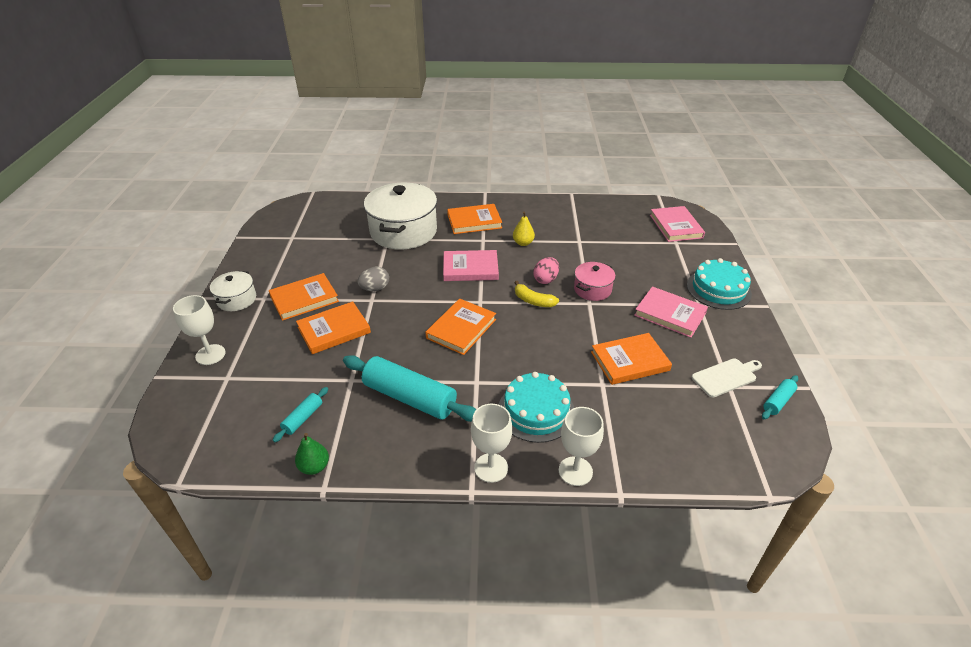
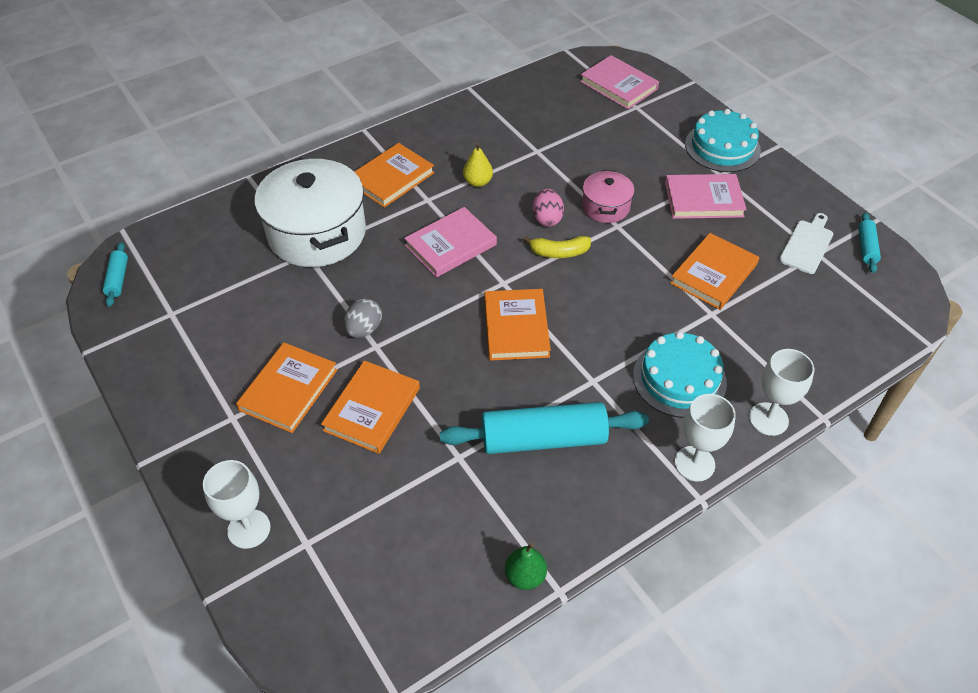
camera: 35 degrees left, 10 degrees up
white pot [210,271,256,311] -> none
turquoise rolling pin [273,387,328,442] -> turquoise rolling pin moved to [103,242,128,307]

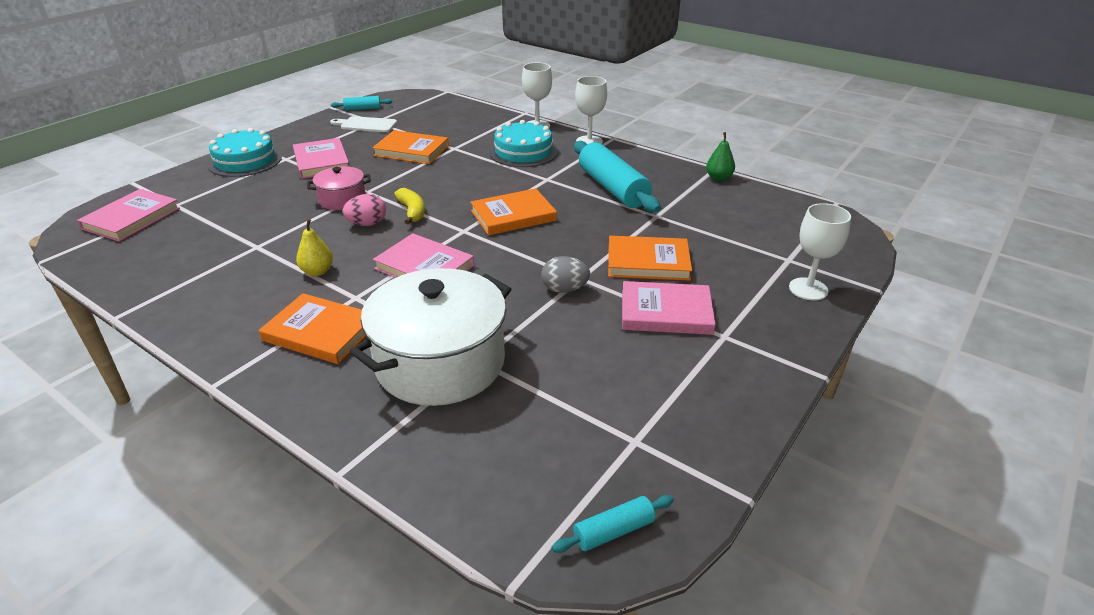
camera: 110 degrees left, 15 degrees down
orange book [236,342,337,433] -> pink book [622,281,716,335]

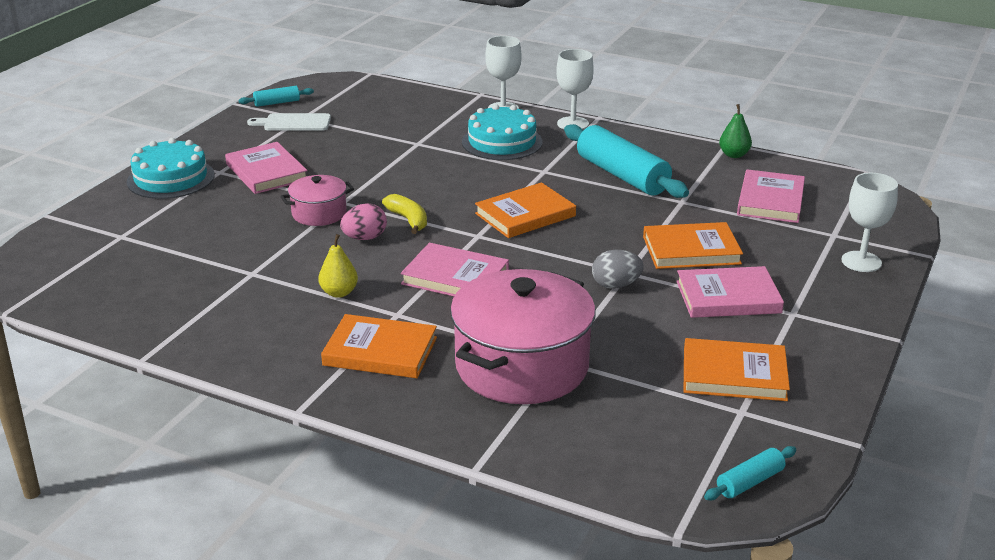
camera: 10 degrees left, 5 degrees down
pink book [77,189,180,242] -> pink book moved to [737,169,805,223]
white pot [350,268,511,406] -> pink pot [450,269,596,404]
orange book [372,130,449,164] -> orange book moved to [684,338,790,401]

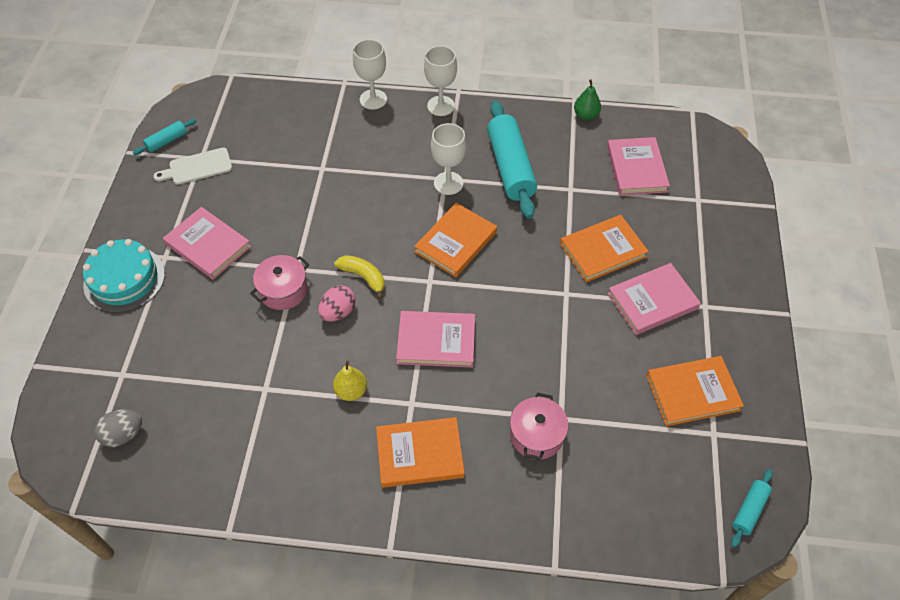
camera: 20 degrees left, 25 degrees up
pink pot [450,269,596,404] -> pink pot [510,392,569,460], size x0.50
turquoise cake [462,104,543,160] -> none
turquoise rolling pin [564,124,689,198] -> turquoise rolling pin turned 45 degrees clockwise [487,101,537,219]
grey egg [592,250,644,289] -> grey egg moved to [94,409,142,447]
white goblet [842,173,898,272] -> white goblet moved to [431,123,467,195]

